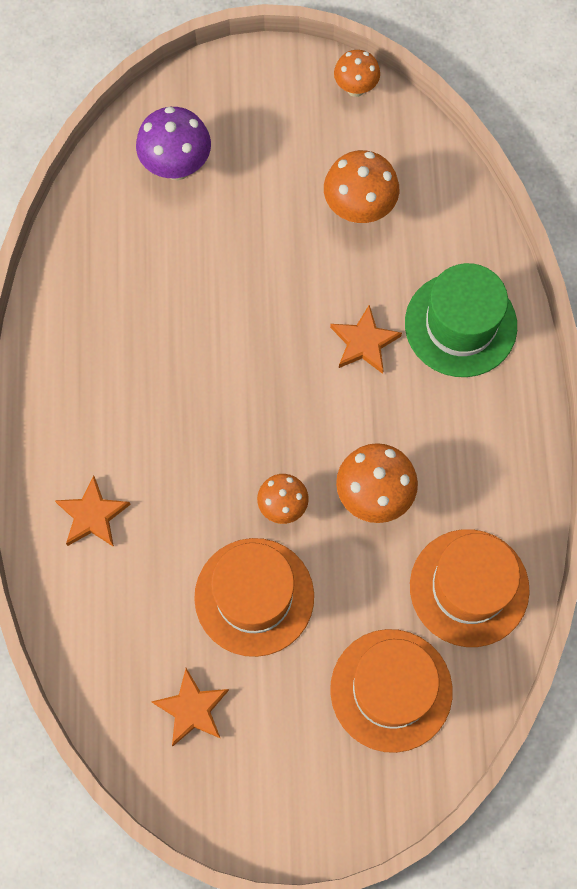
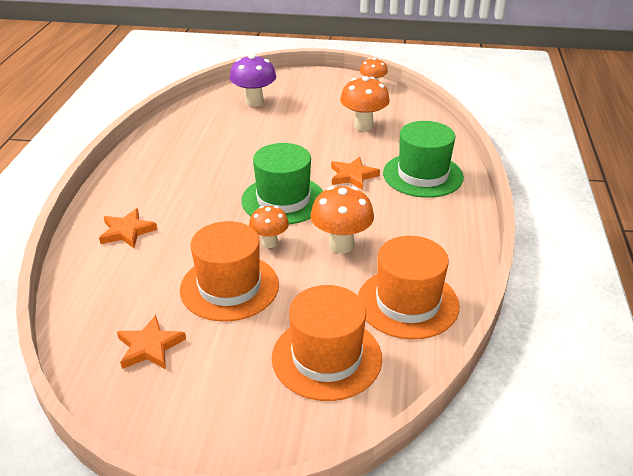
camera: 10 degrees right, 35 degrees down
none -> green hat [241,143,323,224]

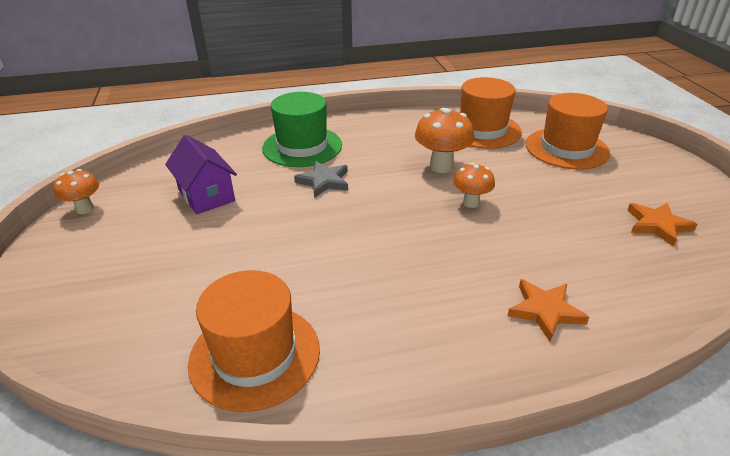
camera: 110 degrees left, 0 degrees up
orange hat [180,221,279,322] -> orange hat moved to [188,270,320,412]
purple mushroom [230,54,276,107] -> none
green hat [241,143,323,224] -> none
orange star [331,157,380,190] -> grey star [294,161,348,198]
orange mushroom [340,76,390,131] -> purple house [165,135,237,214]

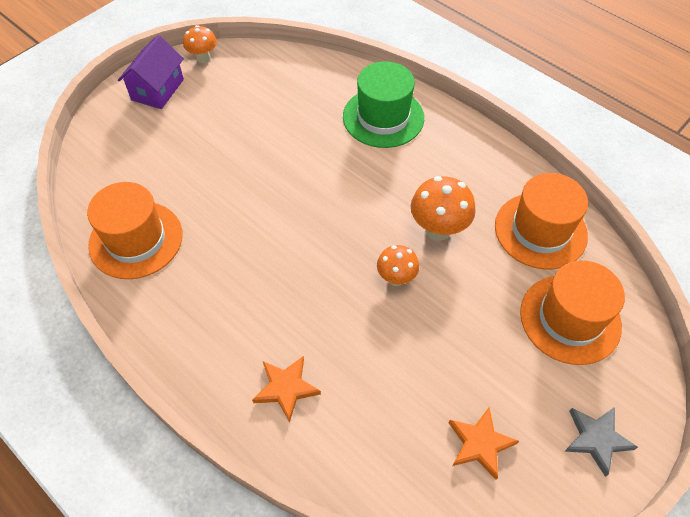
camera: 55 degrees right, 20 degrees up
purple house [165,135,237,214] -> purple house moved to [118,35,184,109]
grey star [294,161,348,198] -> grey star moved to [564,407,638,477]

